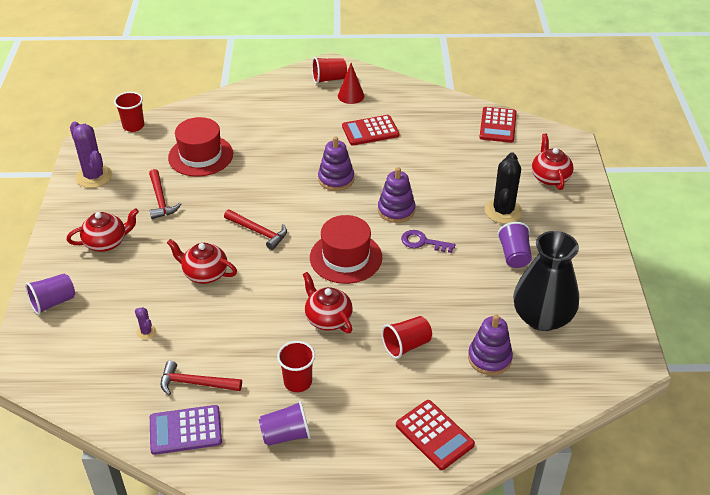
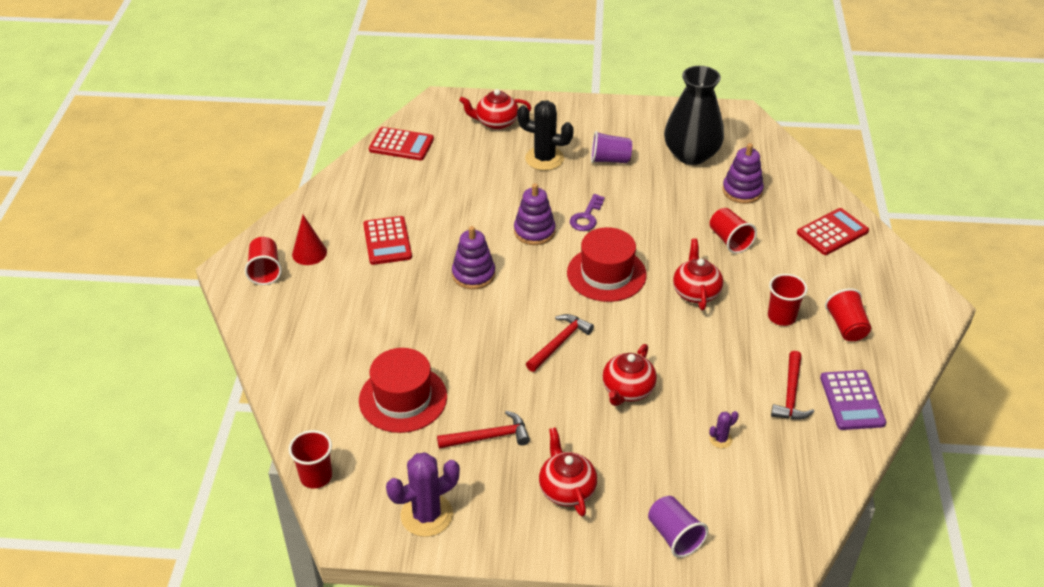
camera: 85 degrees left, 0 degrees up
purple cup [259,401,311,446] -> red cup [825,288,871,341]
red teapot [303,272,353,333] -> red teapot turned 120 degrees clockwise [673,238,723,310]

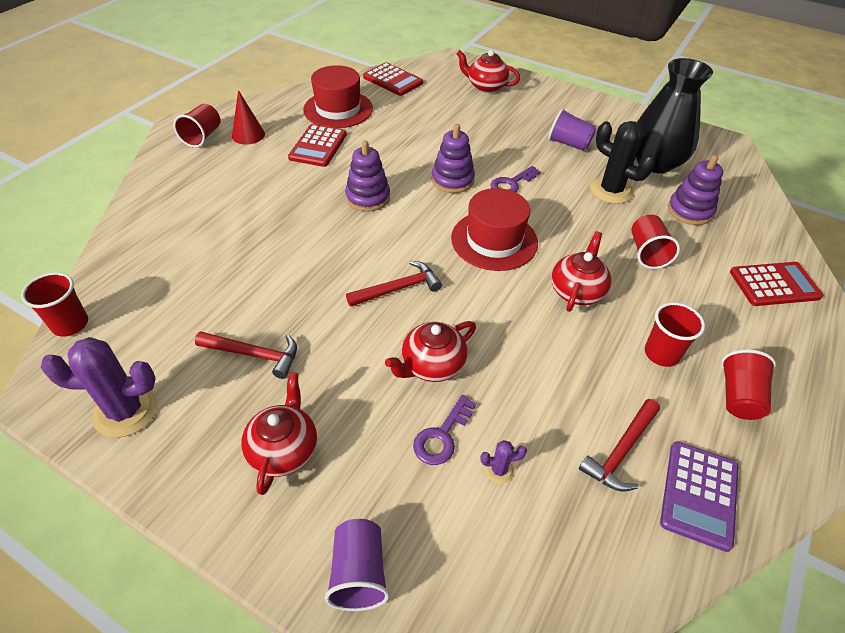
camera: 25 degrees right, 5 degrees up
red hat [359,348,447,433] -> red hat moved to [303,65,373,128]
black cactus [517,101,574,171] -> black cactus moved to [590,121,655,204]
none -> purple key [413,395,477,465]

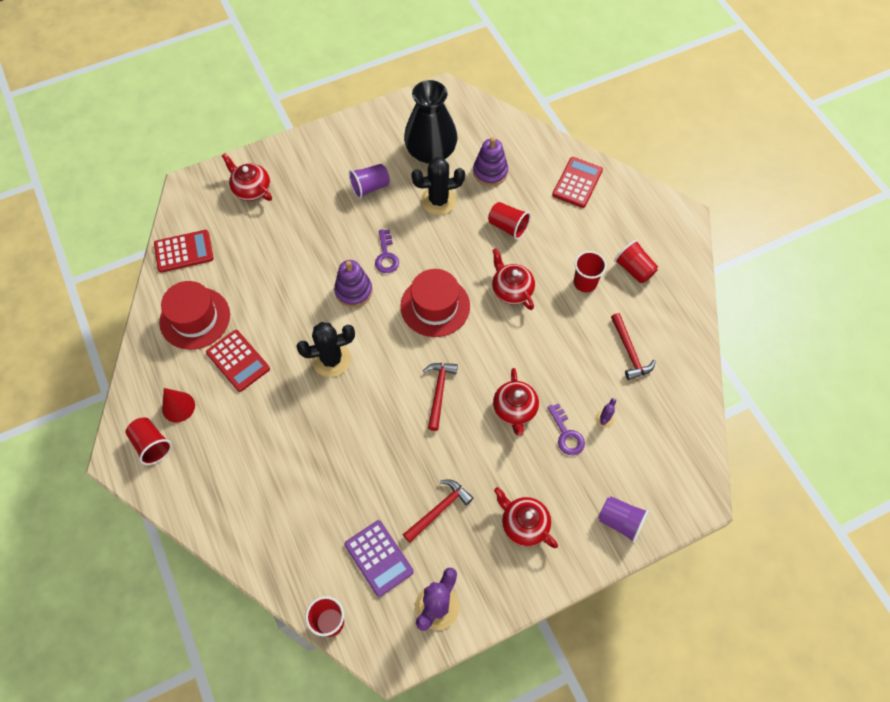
camera: 55 degrees left, 15 degrees up
purple stacking toy [345,140,390,212] -> black cactus [296,322,355,377]
red teapot [456,50,520,93] -> red teapot turned 75 degrees clockwise [222,153,272,201]
purple calculator [660,441,738,552] -> purple calculator moved to [345,520,414,597]

